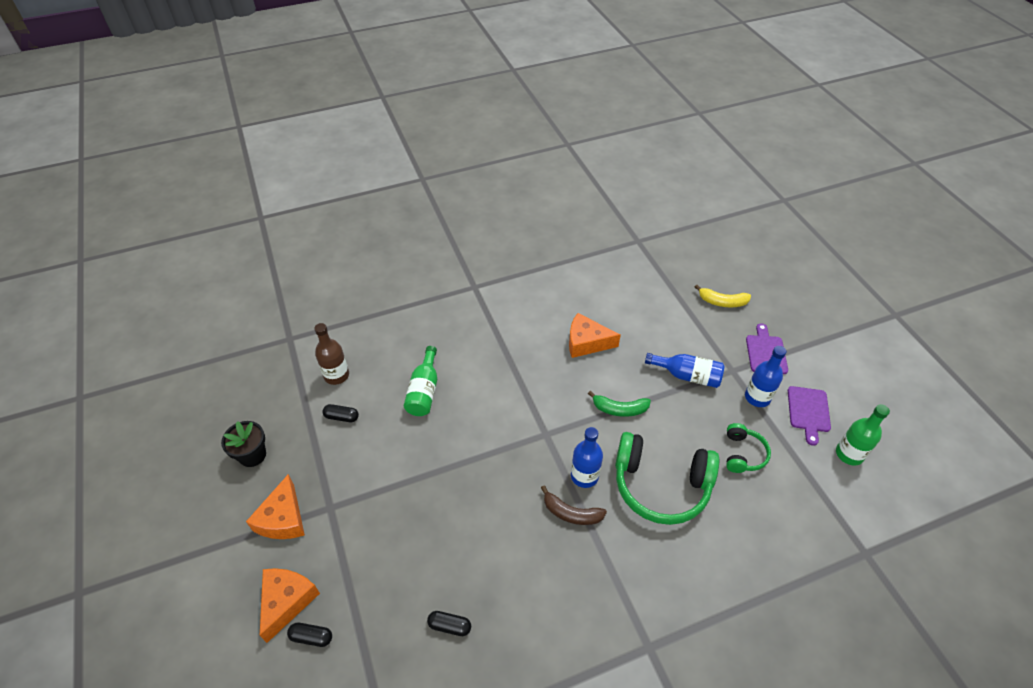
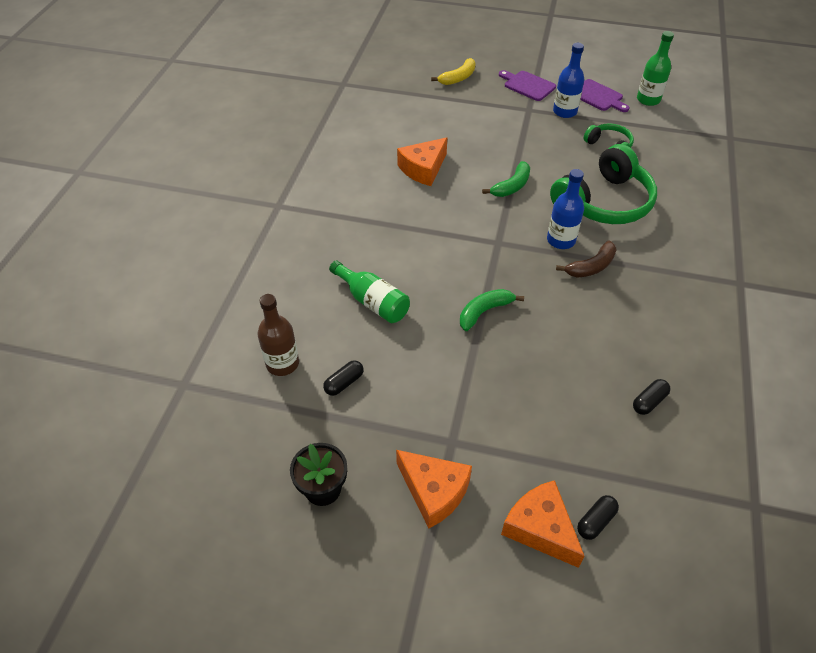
camera: 55 degrees left, 0 degrees up
blue bottle [645,353,725,388] -> none
none -> green banana [460,289,524,331]

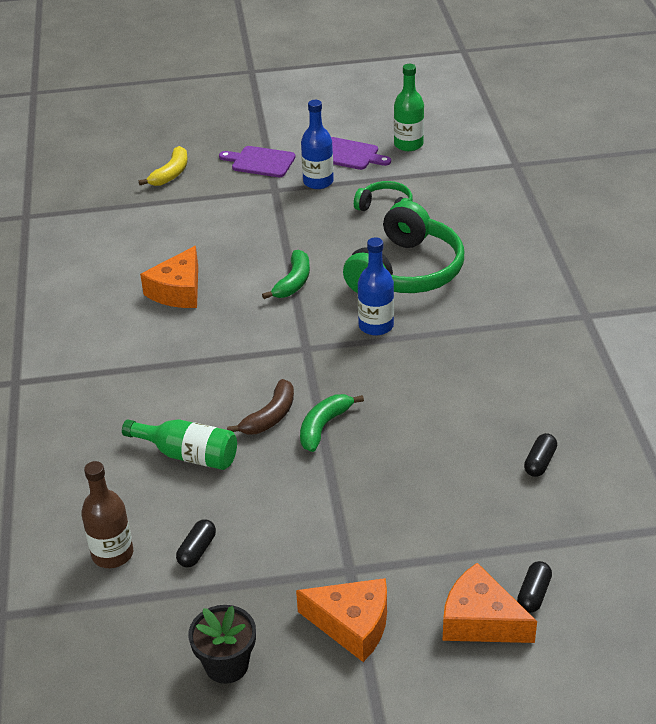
camera: 20 degrees left, 10 degrees down
brown banana [556,240,617,278] -> brown banana moved to [227,379,294,434]

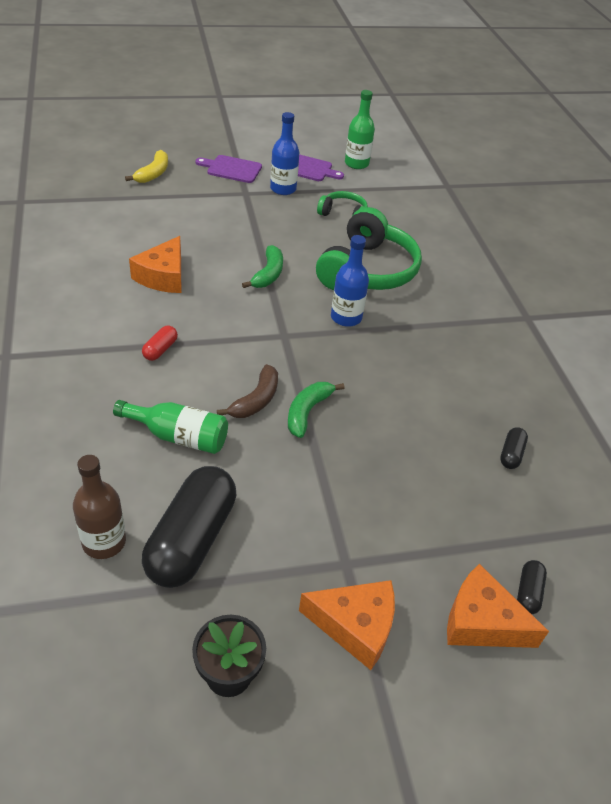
camera: 10 degrees left, 5 degrees up
black capsule [176,519,216,567] -> black capsule [142,466,236,588], size x2.34
none -> red capsule [142,326,178,361]

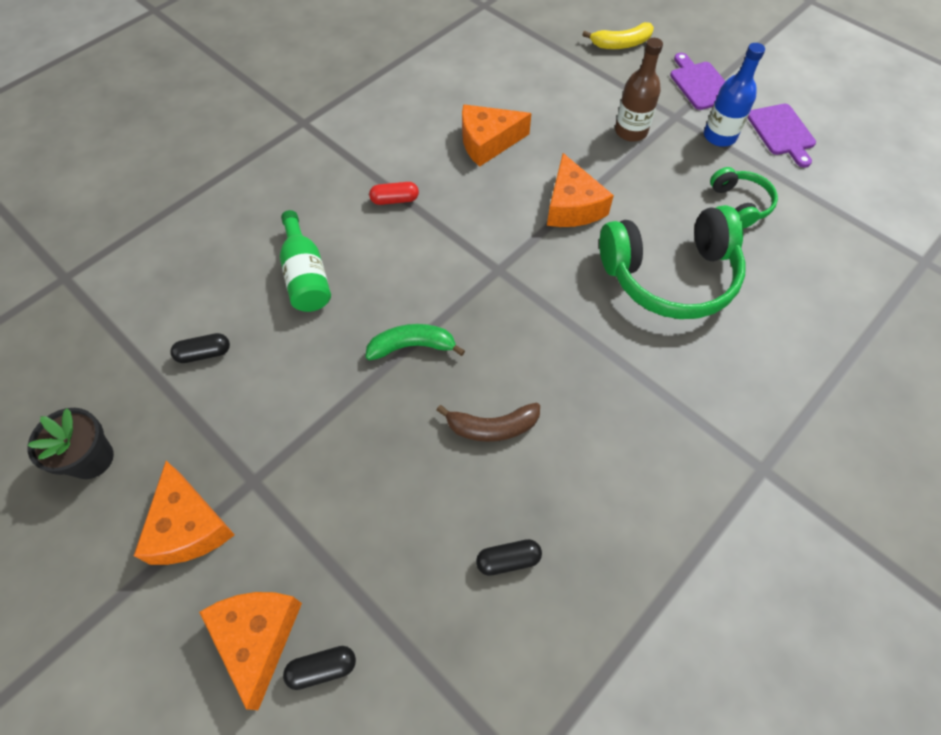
camera: 60 degrees right, 15 degrees up
brown bottle [73,455,126,559] -> brown bottle moved to [615,38,663,142]
black capsule [142,466,236,588] -> black capsule [170,333,230,363], size x0.43
brown banana [217,364,278,418] -> brown banana moved to [437,403,540,442]
green banana [242,245,283,288] -> orange cheese [547,153,614,227]
blue bottle [331,235,369,327] -> none
green bottle [345,90,375,169] -> none

